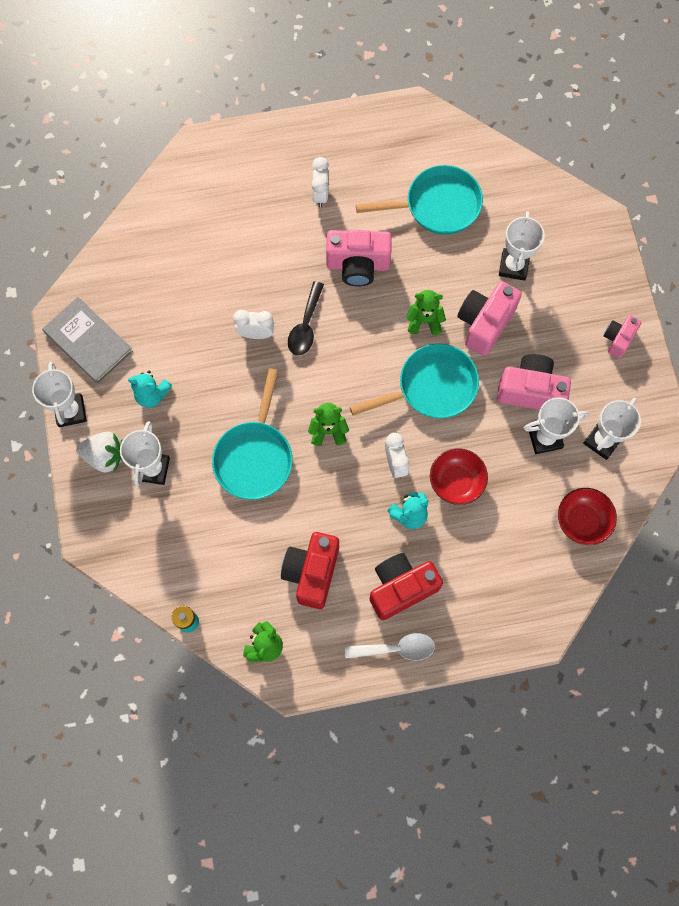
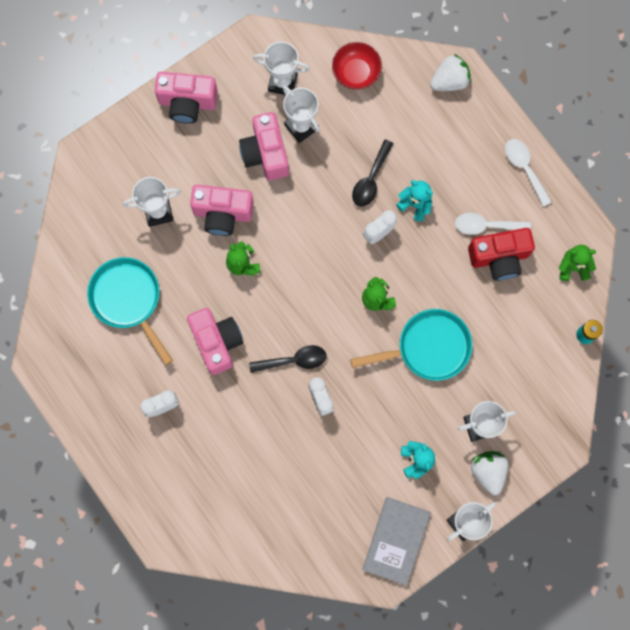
camera: 115 degrees left, 5 degrees up
turquoise pan [350,344,479,418] -> none
red camera [370,553,443,620] -> none
red bowl [430,448,488,505] -> black spoon [352,139,394,207]
pink camera [604,315,642,358] -> pink camera [155,72,218,124], size x1.73
none -> white strawberry [430,54,471,91]
none -> white spoon [455,213,531,235]

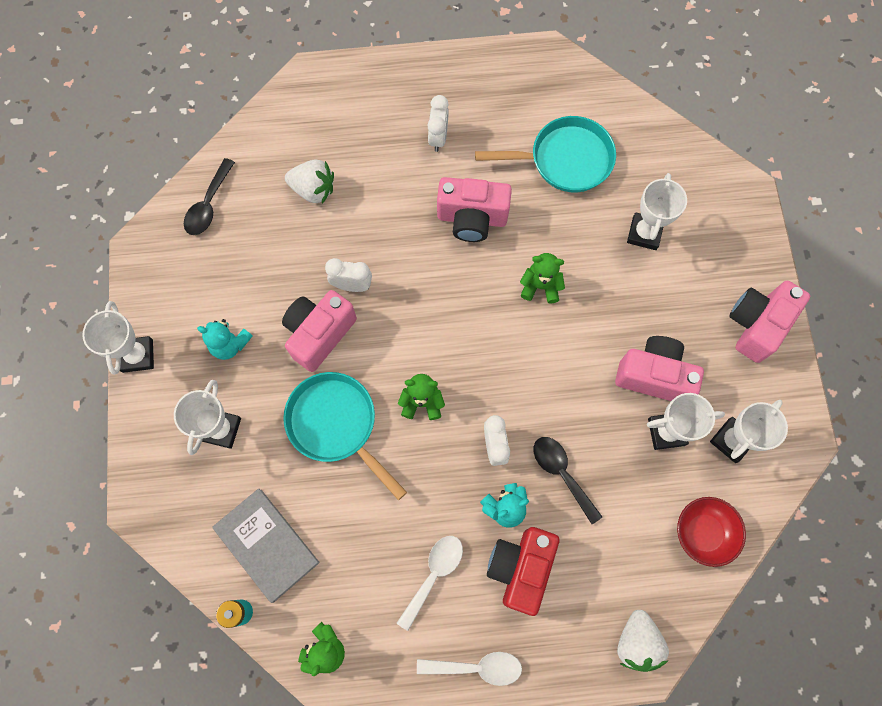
camera: 120 degrees right, 5 degrees down
pink camera [190,185,254,236] -> pink camera moved to [282,290,357,372]
black spoon [249,345,327,373] -> black spoon moved to [184,158,235,235]
turquoise pan [350,309,472,381] -> turquoise pan turned 120 degrees clockwise [283,372,407,500]
grey book [362,497,431,586] -> grey book moved to [212,488,320,603]
red camera [468,228,535,281] -> red camera moved to [487,527,559,616]
white strawberry [471,451,508,495] -> white strawberry moved to [285,159,334,204]

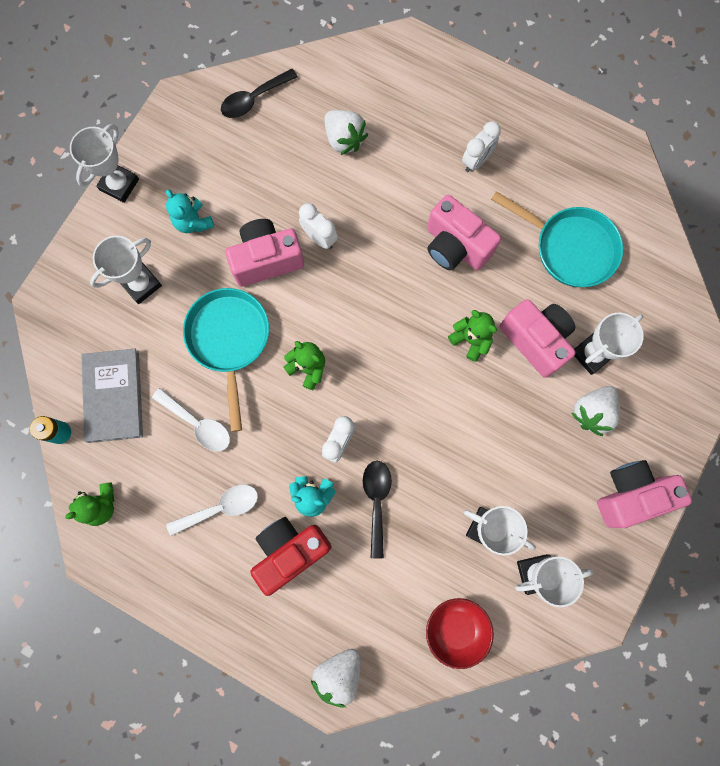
camera: 35 degrees right, 5 degrees up
white spoon [417,652,522,686] -> white spoon moved to [152,388,230,451]
pink camera [615,336,704,401] -> pink camera moved to [500,299,576,378]
none -> white strawberry [572,386,620,436]

